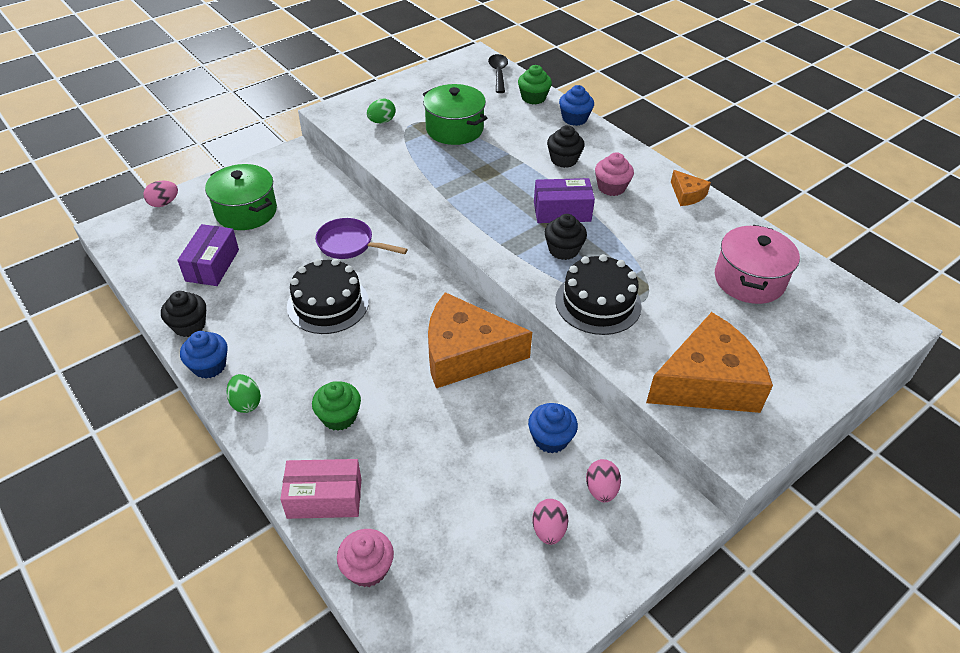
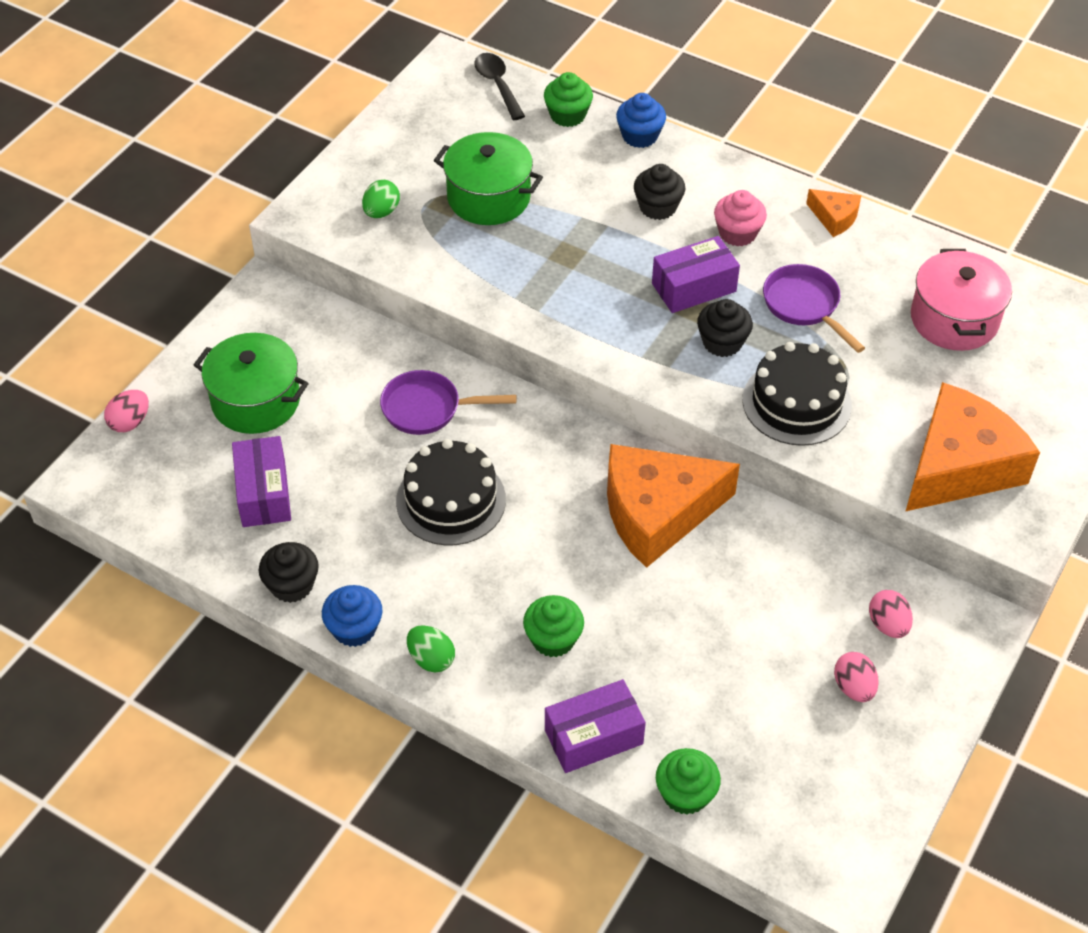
camera: 20 degrees left, 5 degrees up
pink box [280,459,361,519] -> purple box [545,679,646,773]
pink cupcake [337,529,394,587] -> green cupcake [656,748,721,815]
blue cupcake [528,403,578,454] -> none
none -> purple pan [763,264,865,353]

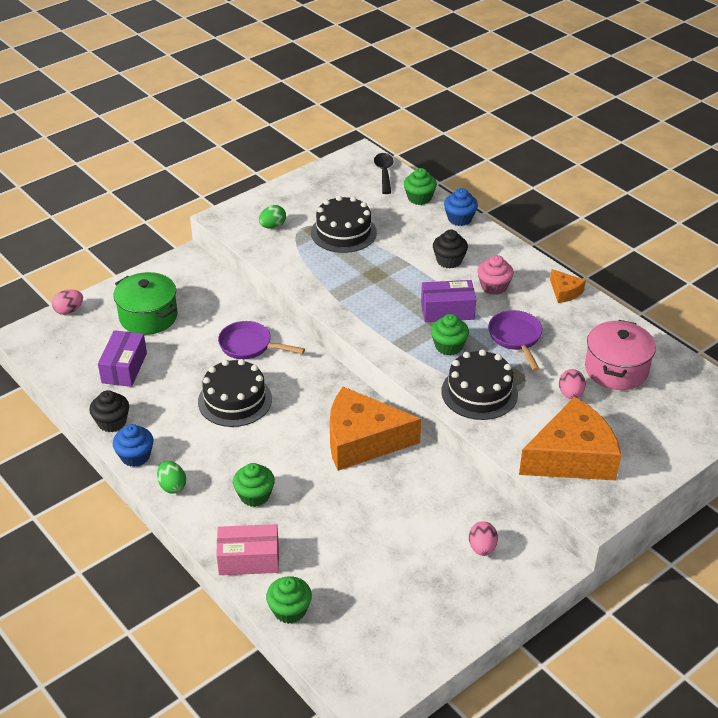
camera: 20 degrees right, 10 degrees down
green pot [434,132,543,225] -> black cake [311,196,377,253]
purple box [545,679,646,773] -> pink box [216,524,279,575]
black cupcake [697,299,753,357] -> green cupcake [431,314,469,355]
pink egg [834,652,879,702] -> pink egg moved to [559,369,586,399]

